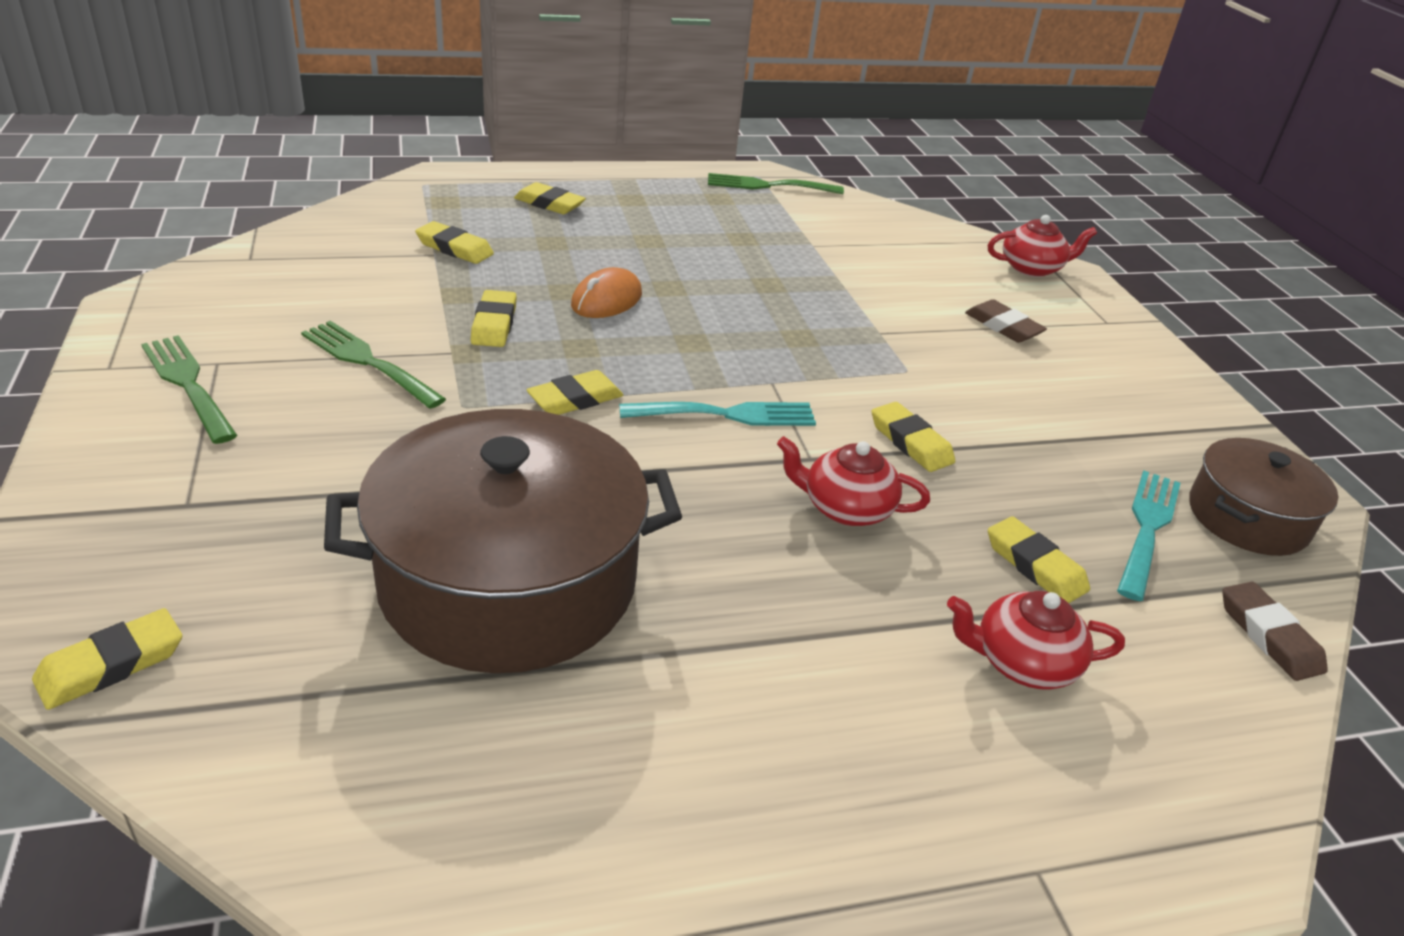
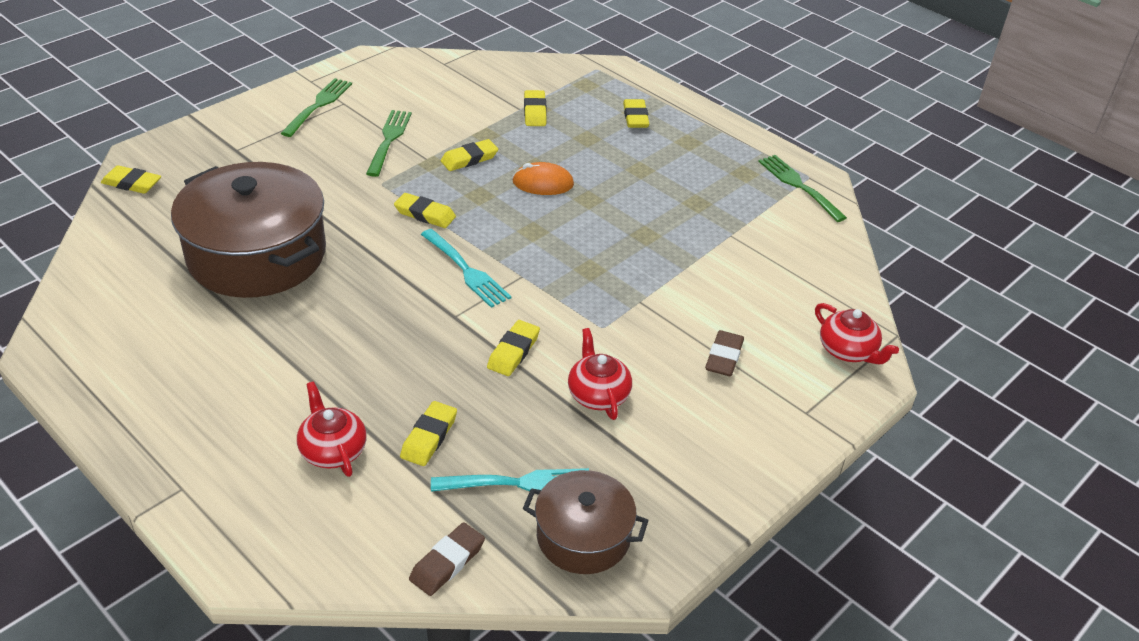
camera: 60 degrees right, 5 degrees up
red teapot [777,436,930,526] -> red teapot moved to [568,328,632,420]

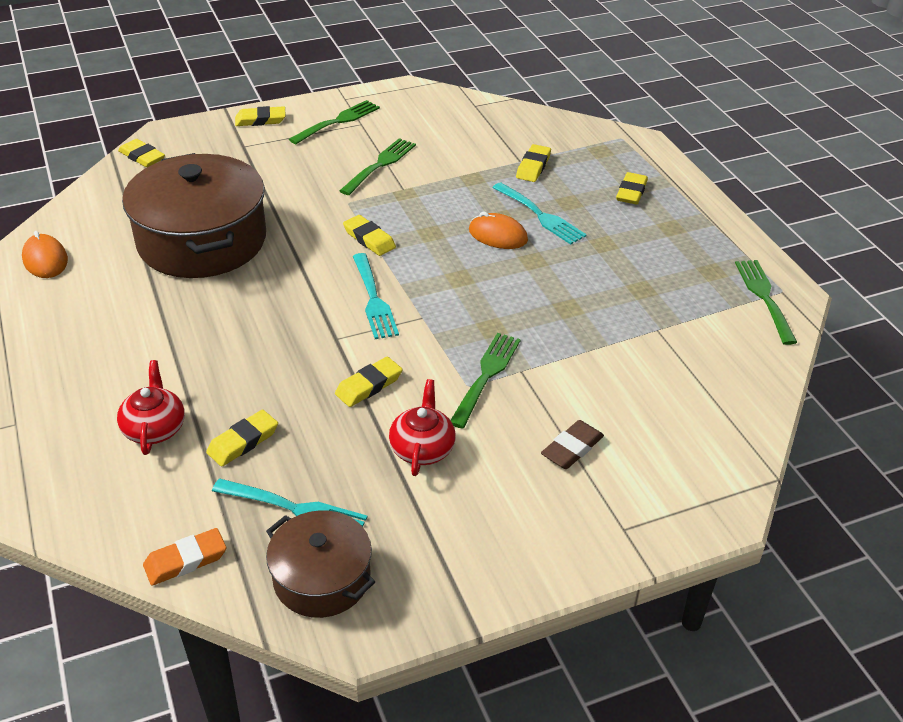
camera: 25 degrees right, 0 degrees up
brown eraser [409,522,485,596] -> orange eraser [143,528,227,586]
yellow eraser [441,139,498,171] -> yellow eraser moved to [235,106,286,126]
red teapot [815,303,899,364] -> none
none -> orange mouse [22,231,68,278]
none -> green fork [451,333,521,429]
none -> turquoise fork [492,182,587,245]

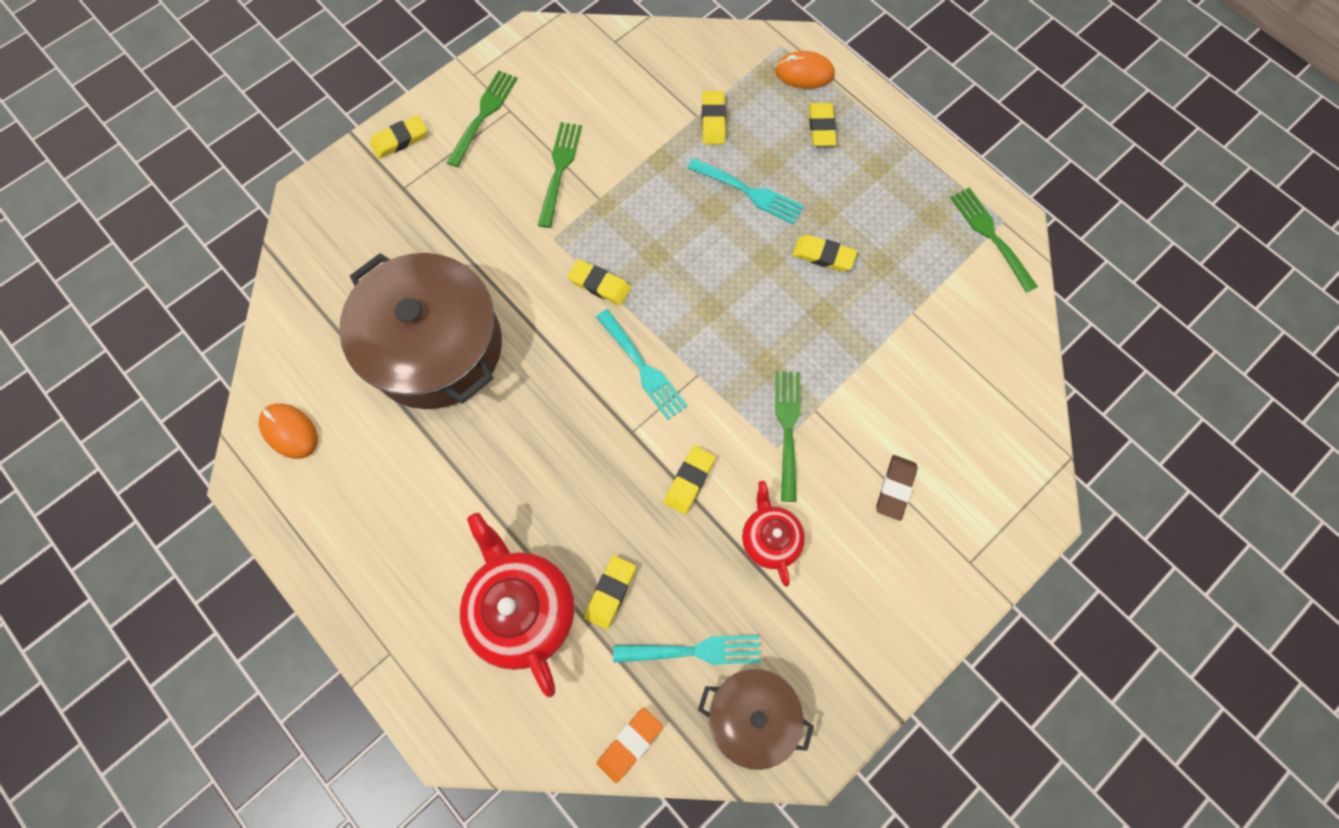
camera: 20 degrees left, 30 degrees up
red teapot [117,360,185,455] -> red teapot [460,513,575,697], size x1.74
yellow eraser [118,139,165,167] -> yellow eraser moved to [793,235,857,272]
orange mouse [469,212,528,249] -> orange mouse moved to [775,51,835,89]

